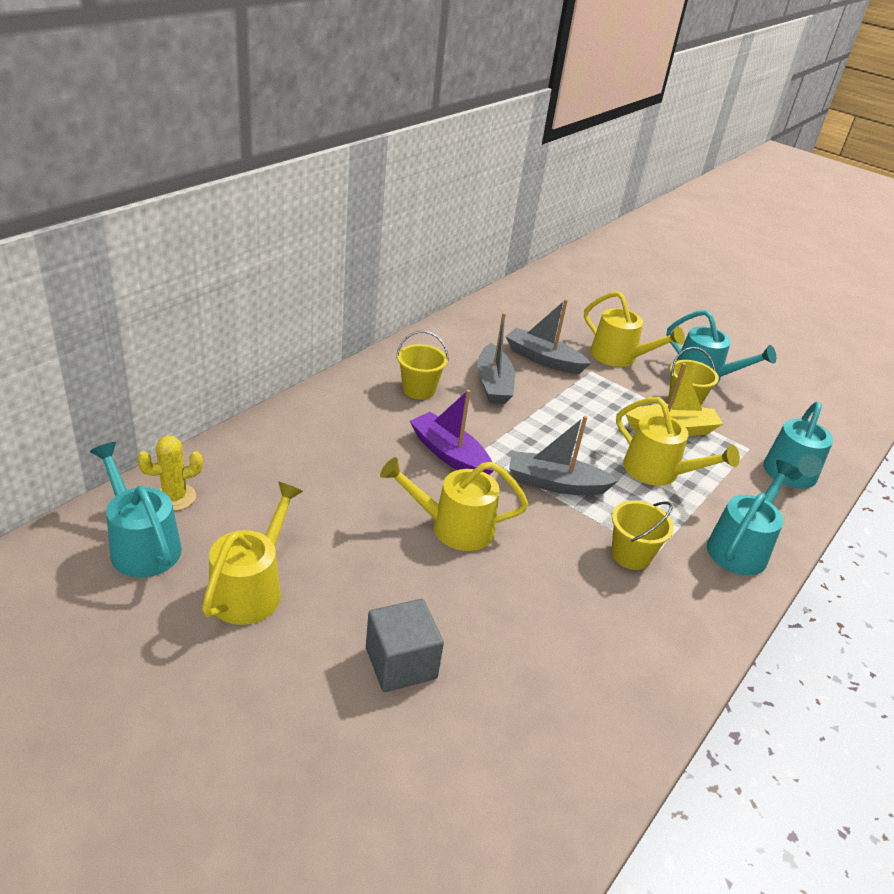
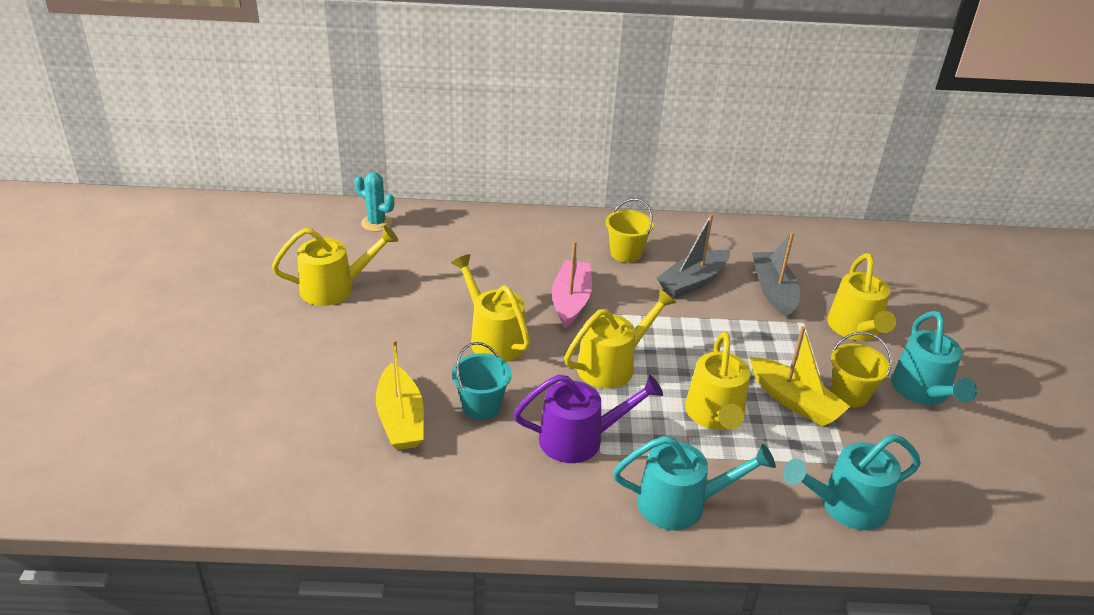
camera: 55 degrees right, 0 degrees up
turquoise watering can [90,442,182,577] -> none
yellow cactus [137,436,203,511] -> turquoise cactus [354,172,394,232]
grey cube [366,599,444,692] -> none
purple boat [410,390,494,475] -> pink boat [552,241,592,329]
grey boat [509,416,619,495] -> yellow watering can [564,289,676,389]
yellow bucket [611,500,674,570] -> purple watering can [513,374,663,463]
none -> yellow boat [376,339,424,450]
none -> turquoise bucket [452,342,512,420]

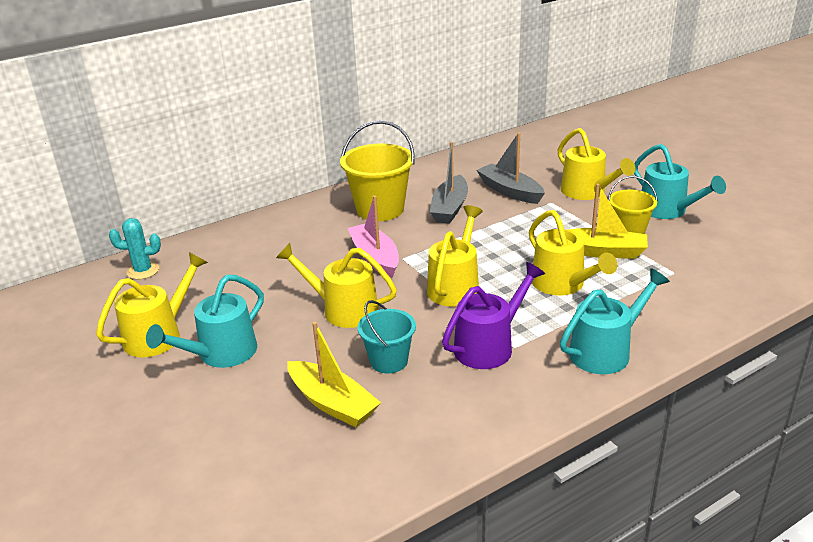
camera: 30 degrees left, 5 degrees down
yellow bucket [606,198,654,263] -> yellow bucket [340,120,415,221], size x1.66
turquoise watering can [783,434,921,530] -> turquoise watering can moved to [146,274,264,368]

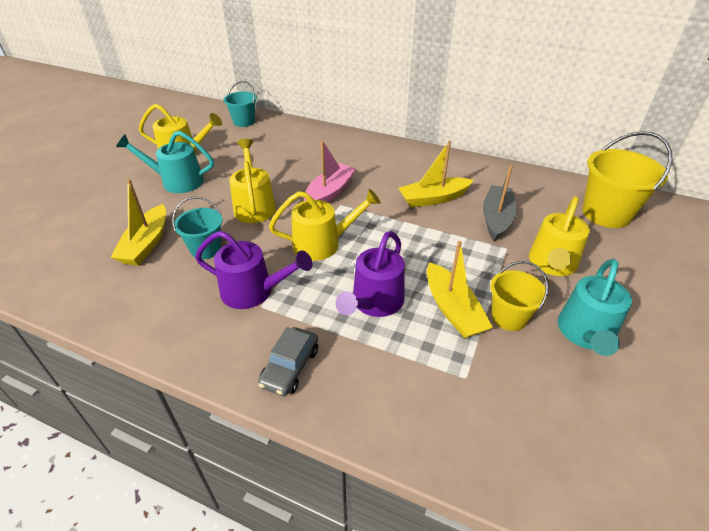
camera: 55 degrees right, 10 degrees up
turquoise cactus [109,218,161,279] -> turquoise bucket [224,81,257,127]
yellow bucket [340,120,415,221] -> yellow bucket moved to [582,131,672,228]
grey boat [430,142,468,224] -> yellow boat [398,141,473,207]
yellow watering can [529,210,617,295] -> purple watering can [335,231,405,317]
turquoise watering can [560,268,670,374] -> grey car [258,327,318,396]

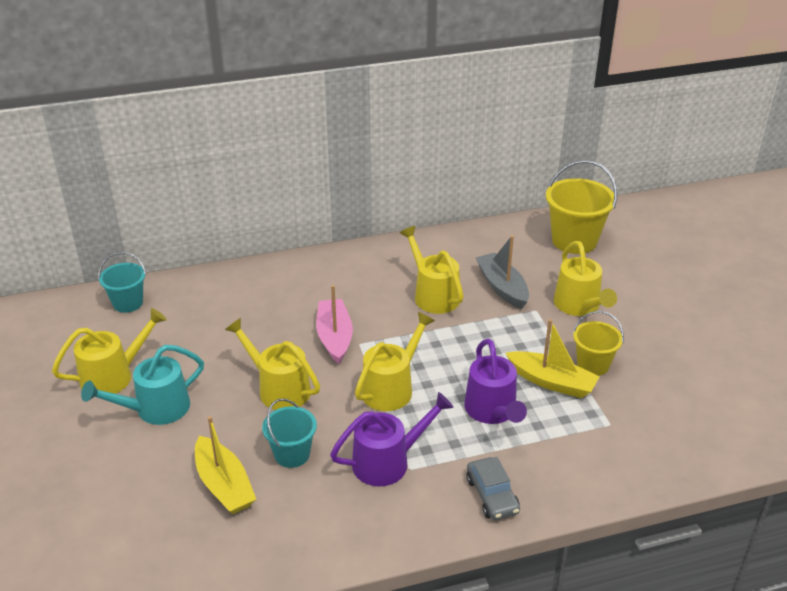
camera: 40 degrees left, 5 degrees down
yellow boat [398,141,473,207] -> yellow watering can [400,226,464,314]
turquoise watering can [558,259,632,356] -> none

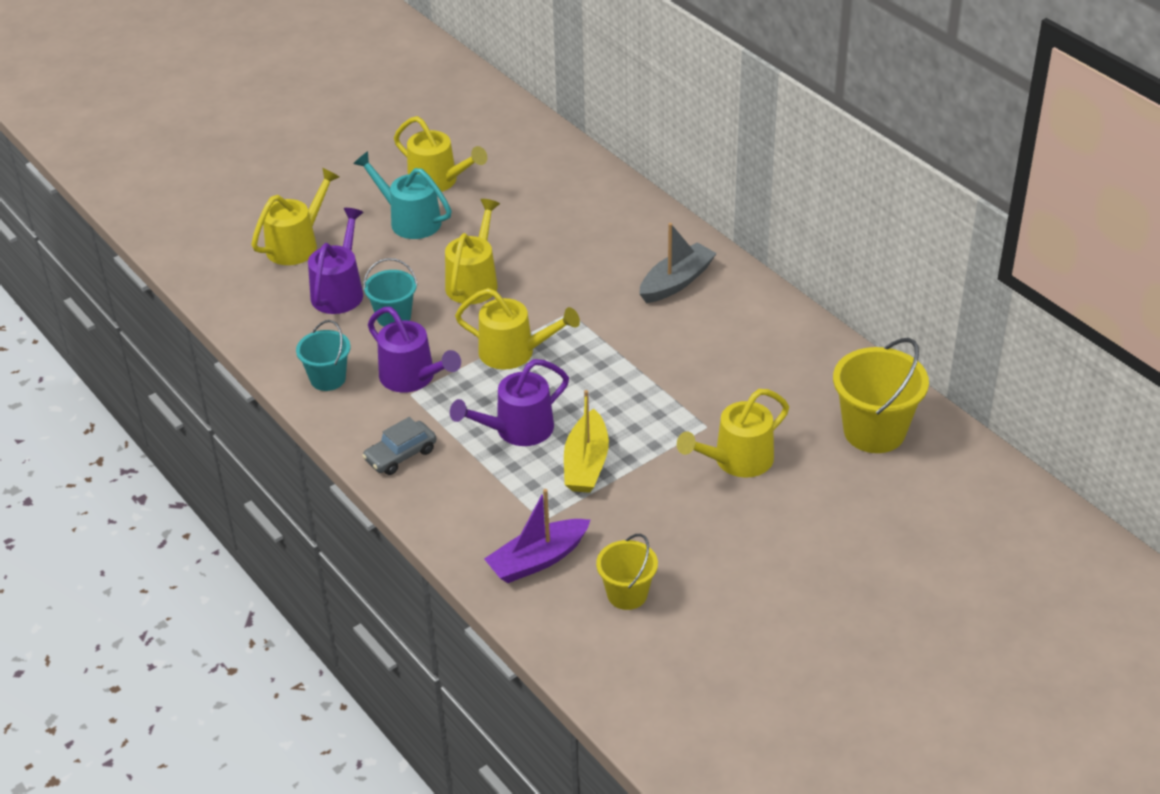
camera: 70 degrees right, 5 degrees up
turquoise bucket [98,252,146,313] -> turquoise bucket moved to [296,320,351,391]
yellow boat [195,416,256,514] -> purple watering can [308,208,363,314]
pink boat [316,285,353,364] -> none
yellow watering can [400,226,464,314] -> yellow watering can moved to [251,168,339,265]
grey boat [476,236,529,309] -> grey boat moved to [639,223,717,303]
yellow bucket [573,311,624,376] -> yellow bucket moved to [596,534,658,610]
none -> purple boat [484,489,591,583]

